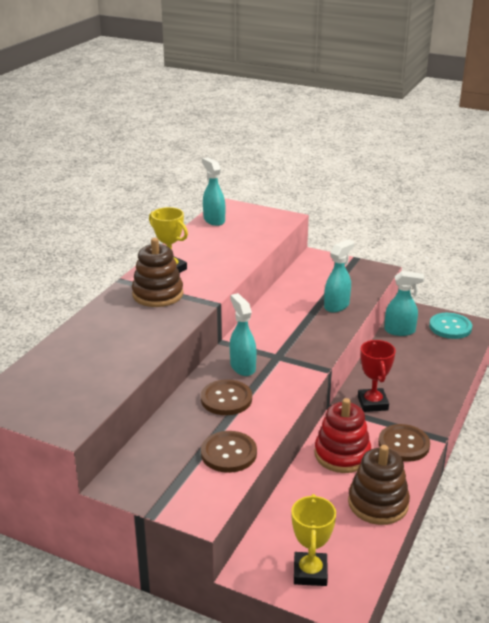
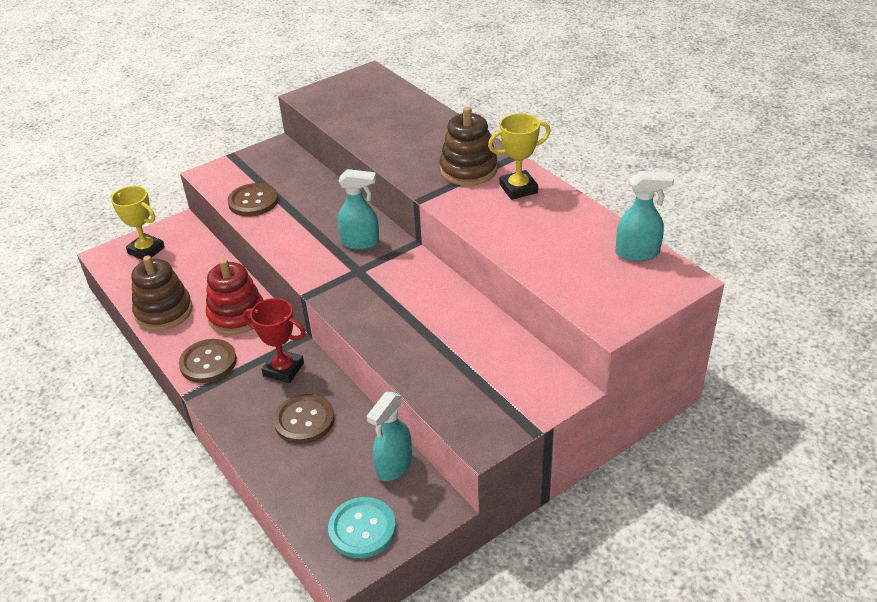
camera: 120 degrees right, 10 degrees up
brown button [201,379,252,415] -> brown button moved to [273,394,334,444]
turquoise spray bottle [324,240,354,312] -> none

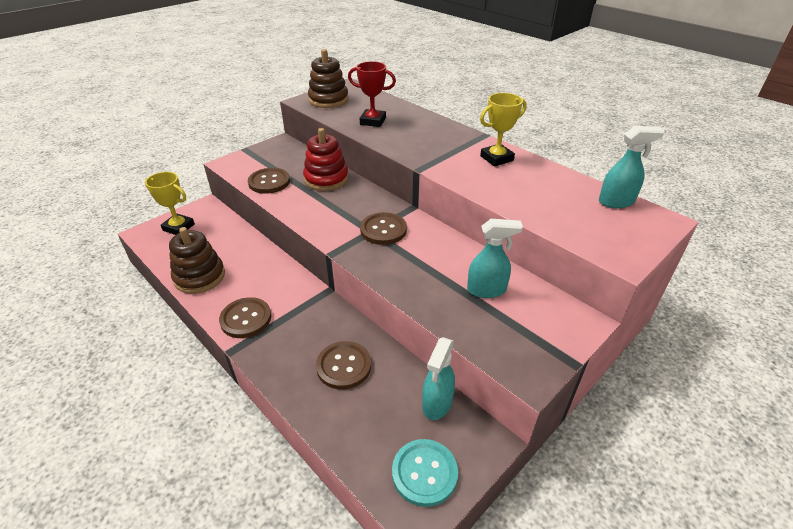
camera: 10 degrees left, 0 degrees up
red stacking toy [206,259,263,335] -> red stacking toy moved to [303,128,348,191]
red trophy [243,298,306,383] -> red trophy moved to [348,61,396,127]
turquoise spray bottle [338,169,379,250] -> turquoise spray bottle moved to [467,219,523,298]
brown stacking toy [440,107,497,186] -> brown stacking toy moved to [308,49,348,108]
none -> brown button [360,212,407,245]

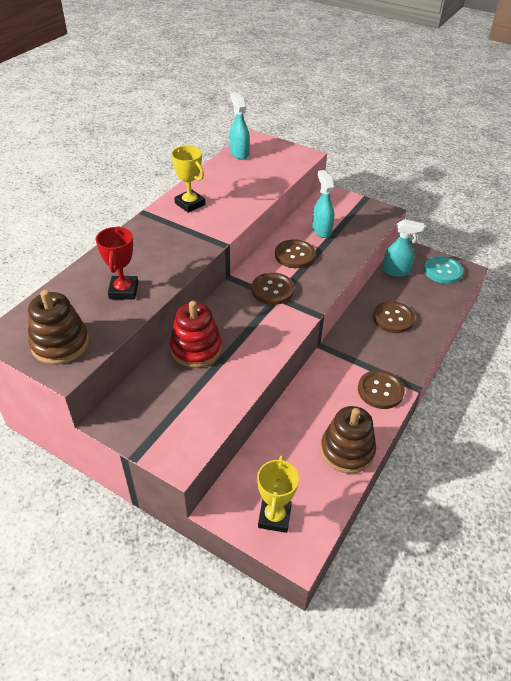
camera: 105 degrees left, 5 degrees up
brown button [248,168,290,194] -> brown button moved to [275,239,316,268]

